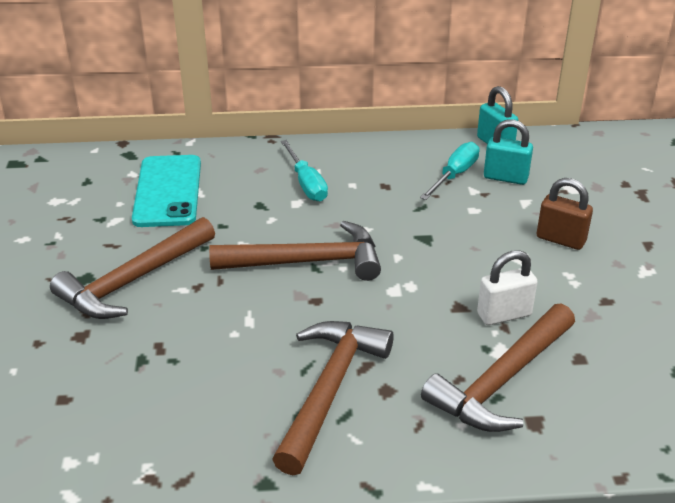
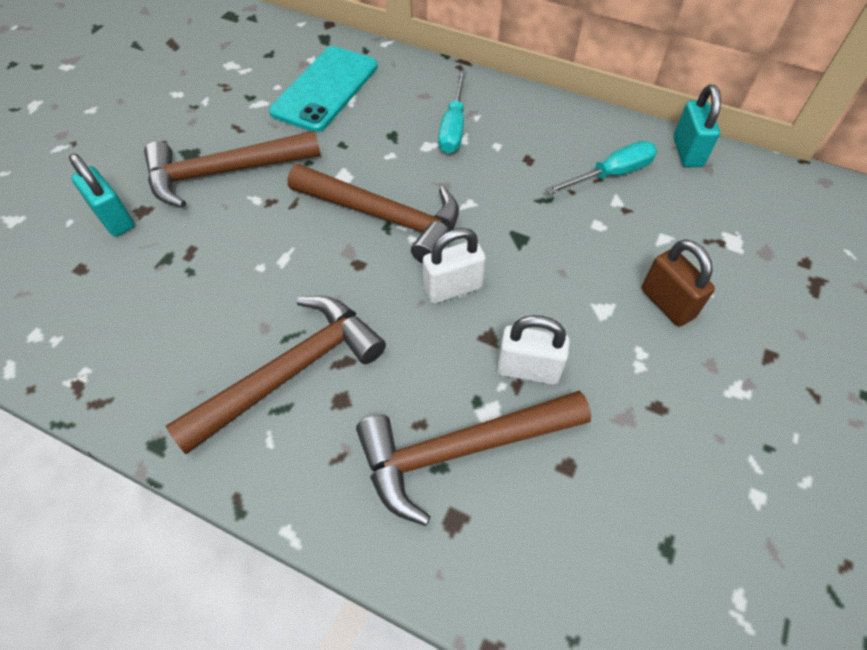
camera: 30 degrees right, 20 degrees up
turquoise padlock [484,119,533,185] -> turquoise padlock moved to [69,154,134,236]
none -> white padlock [423,228,486,304]

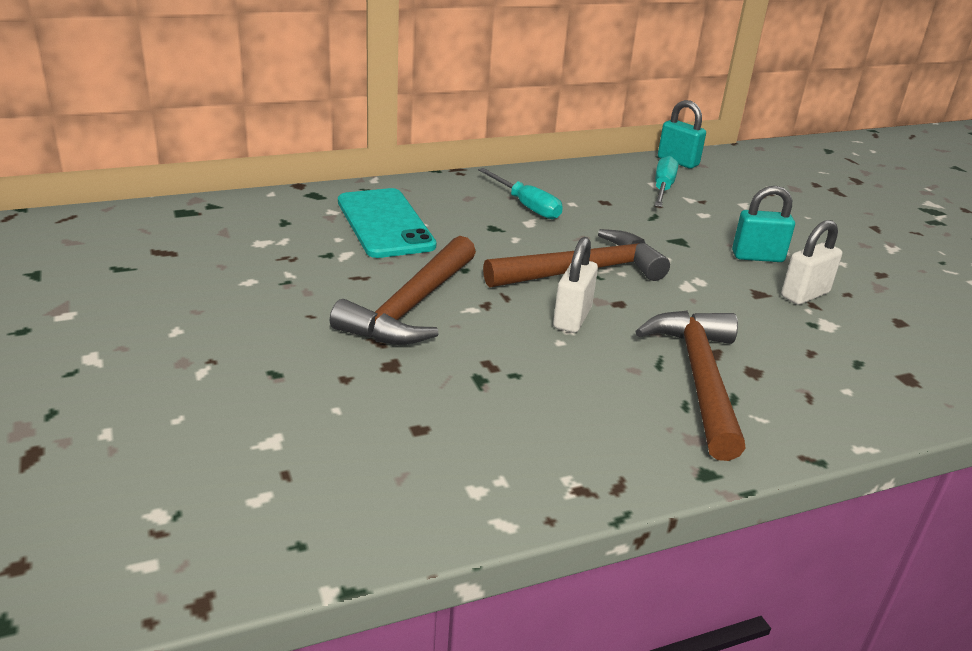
camera: 50 degrees left, 25 degrees down
turquoise padlock [69,154,134,236] -> turquoise padlock moved to [732,186,795,262]
brown hammer [356,391,591,526] -> none
white padlock [423,228,486,304] -> white padlock moved to [553,237,598,333]
brown padlock [642,239,715,327] -> none

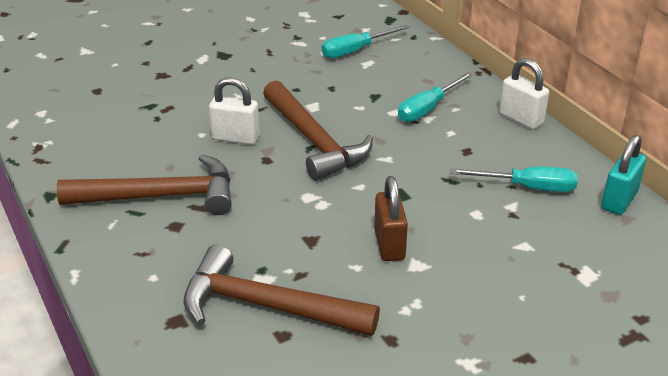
camera: 85 degrees right, 5 degrees up
brown hammer [330,236,476,345] -> brown hammer moved to [183,245,380,336]
turquoise phone [338,188,437,258] -> turquoise screwdriver [322,25,410,58]
turquoise padlock [732,186,795,262] -> brown padlock [374,176,408,261]
white padlock [781,220,842,305] -> white padlock moved to [499,58,549,129]

